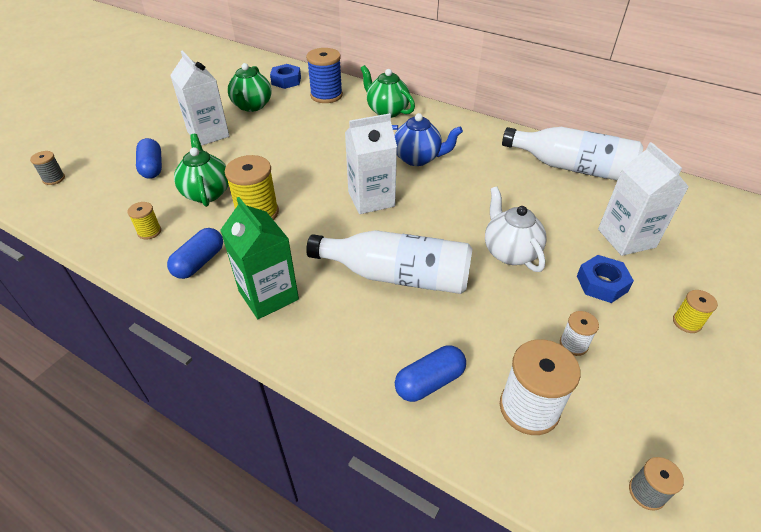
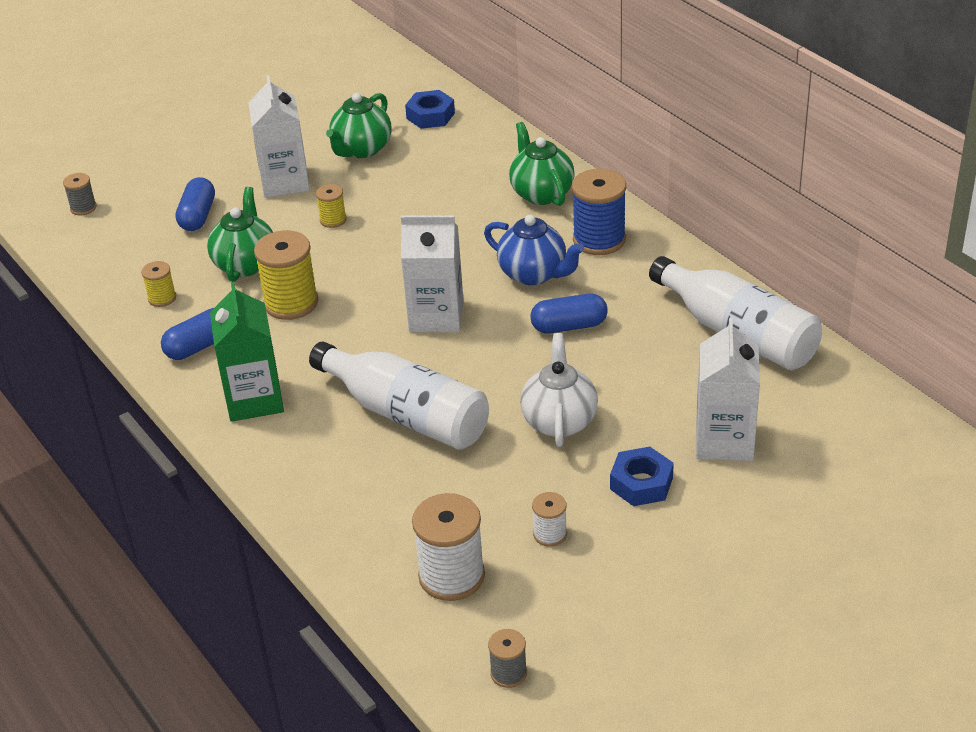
camera: 25 degrees right, 5 degrees down
blue spool [306,48,343,103] -> blue spool moved to [572,168,626,255]
blue capsule [395,345,466,402] -> blue capsule moved to [530,293,608,334]
yellow spool [673,290,718,333] -> yellow spool moved to [316,184,347,228]

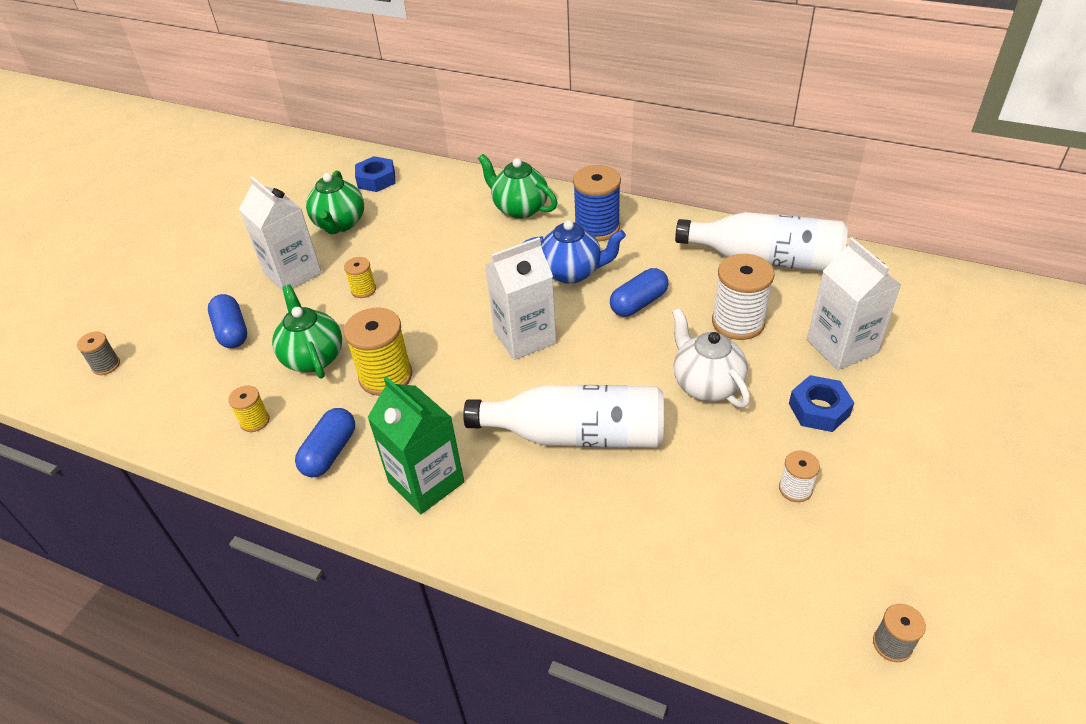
camera: 30 degrees left, 5 degrees up
white spool [412,493,485,601] -> white spool moved to [712,254,774,340]

